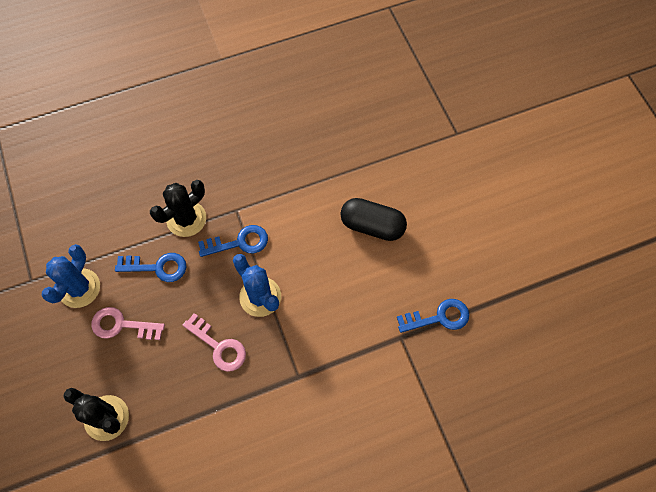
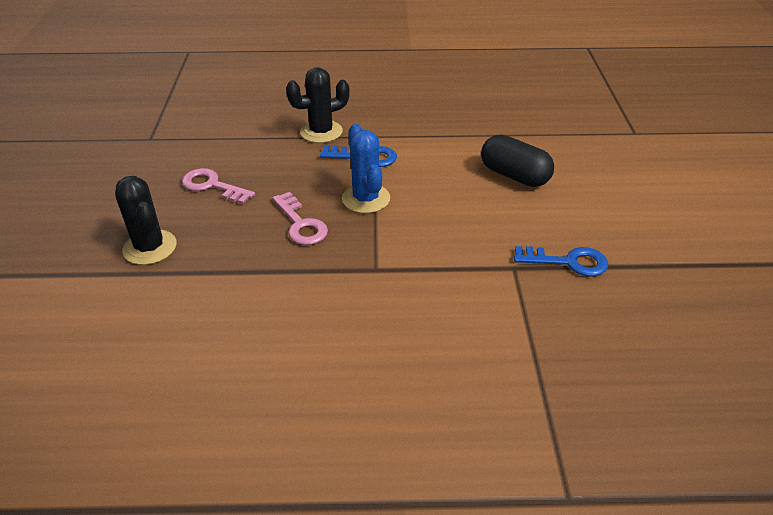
camera: 20 degrees right, 25 degrees down
blue cactus [41,244,100,308] -> none
blue key [115,253,187,282] -> none

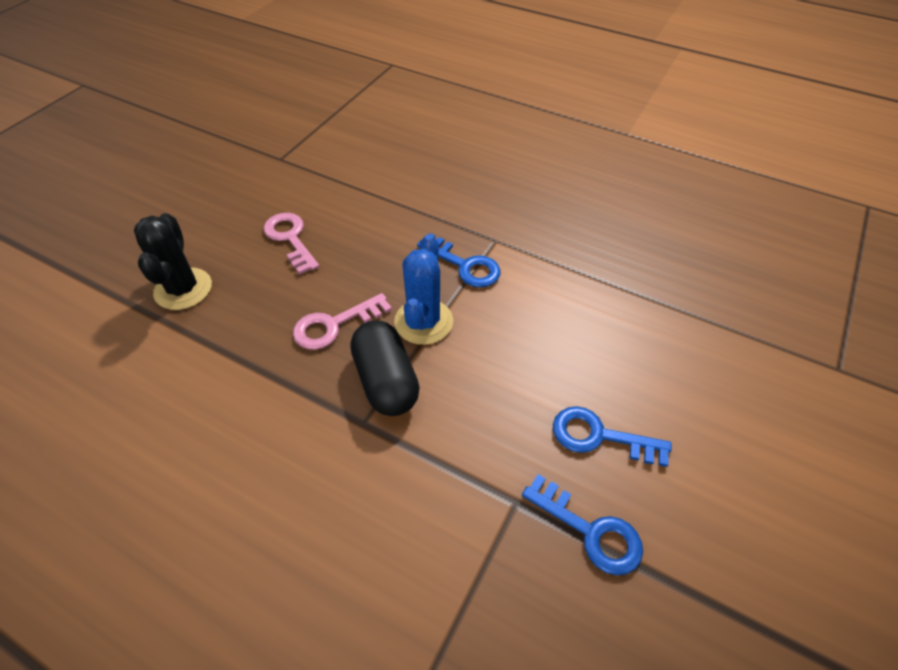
camera: 30 degrees right, 10 degrees up
pink key [273,192,328,245] -> pink key turned 60 degrees clockwise [293,293,392,350]
black cactus [286,67,349,143] -> none
black capsule [481,135,554,187] -> black capsule moved to [350,320,420,416]
none -> blue key [553,406,672,467]

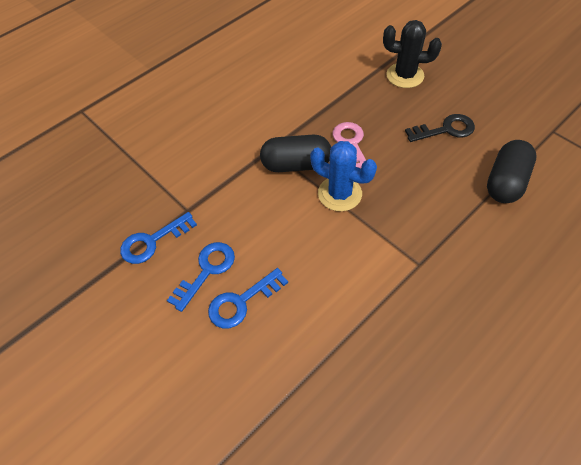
camera: 110 degrees right, 5 degrees up
pink key [264,213,319,275] -> black key [405,114,475,142]
blue key [417,233,500,287] -> blue key moved to [208,268,288,328]
none -> black capsule [487,140,536,203]

